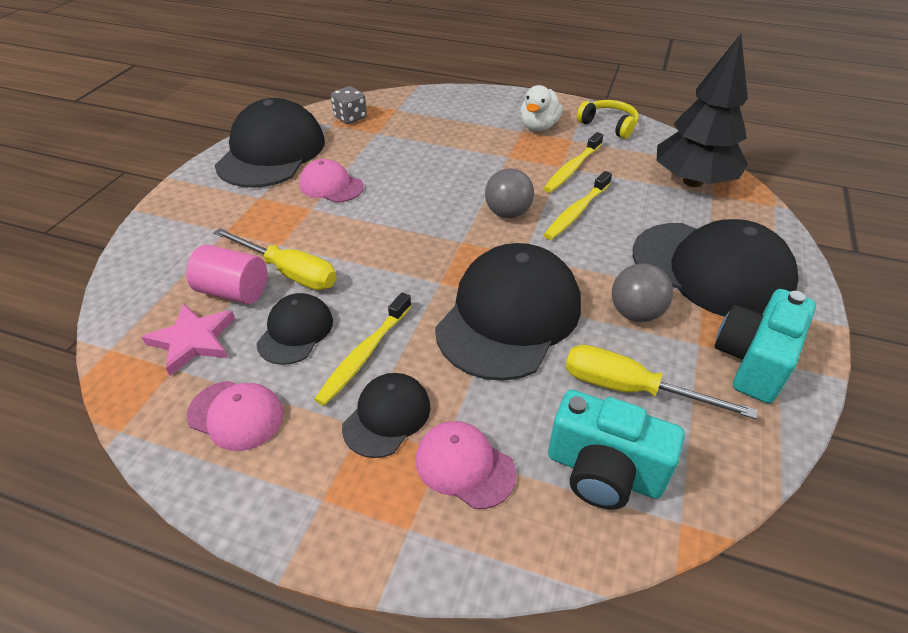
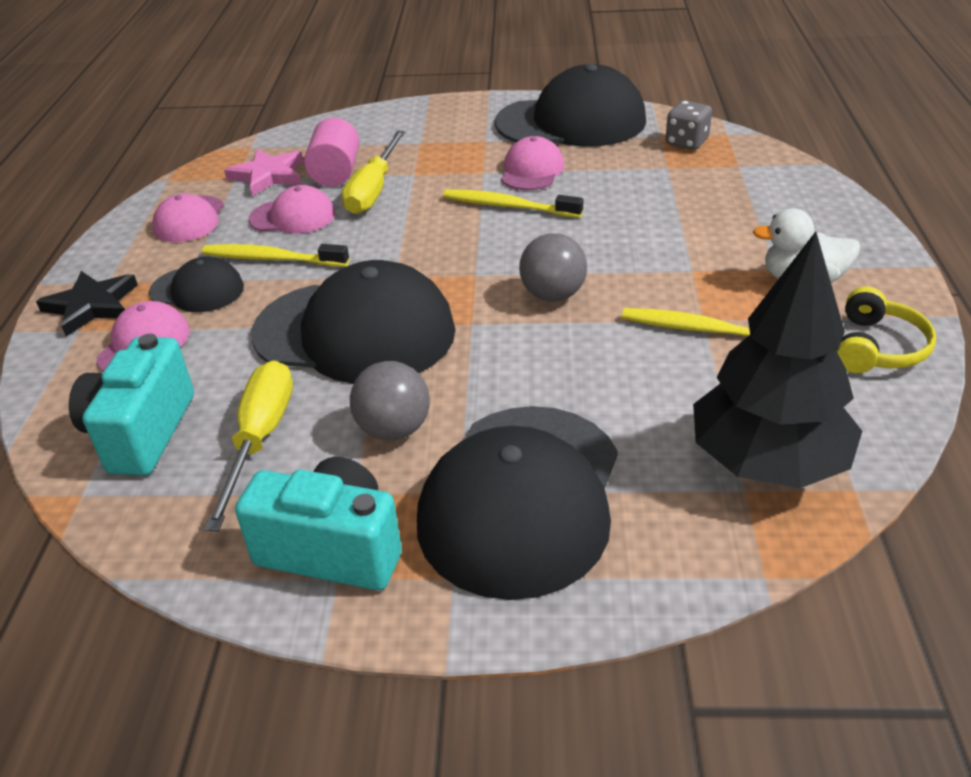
camera: 75 degrees right, 5 degrees down
black cap [256,293,333,365] -> pink cap [249,185,335,233]
yellow toothbrush [544,171,612,240] -> yellow toothbrush moved to [443,189,583,218]
none -> black star [36,271,138,336]

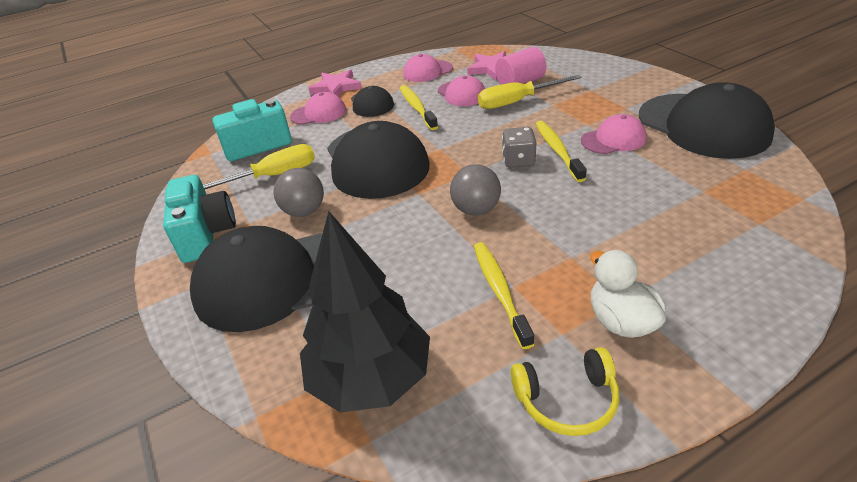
camera: 60 degrees right, 0 degrees up
black star [36,271,138,336] -> pink star [309,70,362,96]
grey dice [666,101,712,150] -> grey dice moved to [502,127,536,168]

